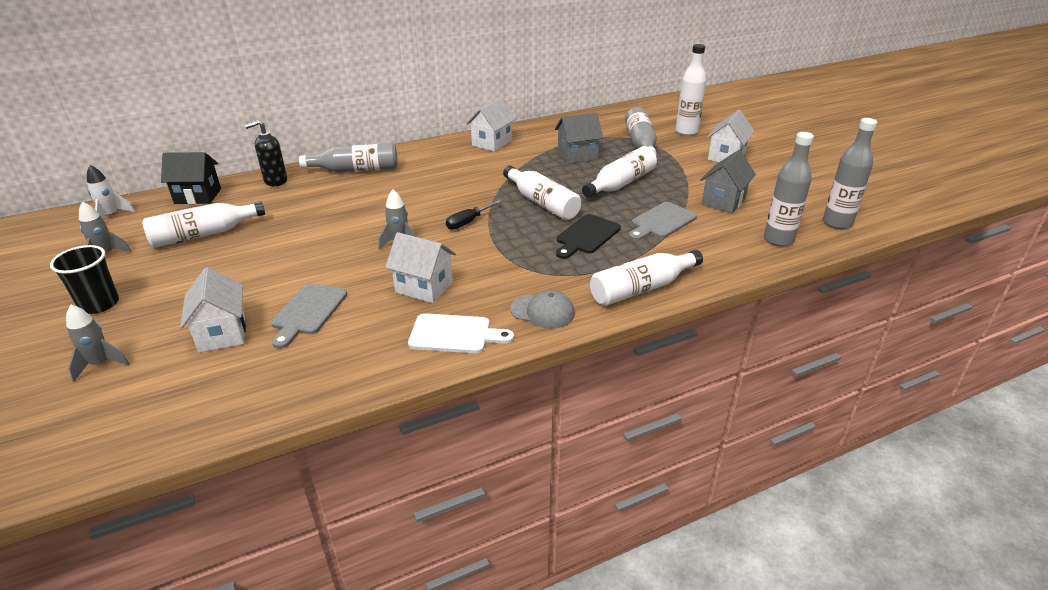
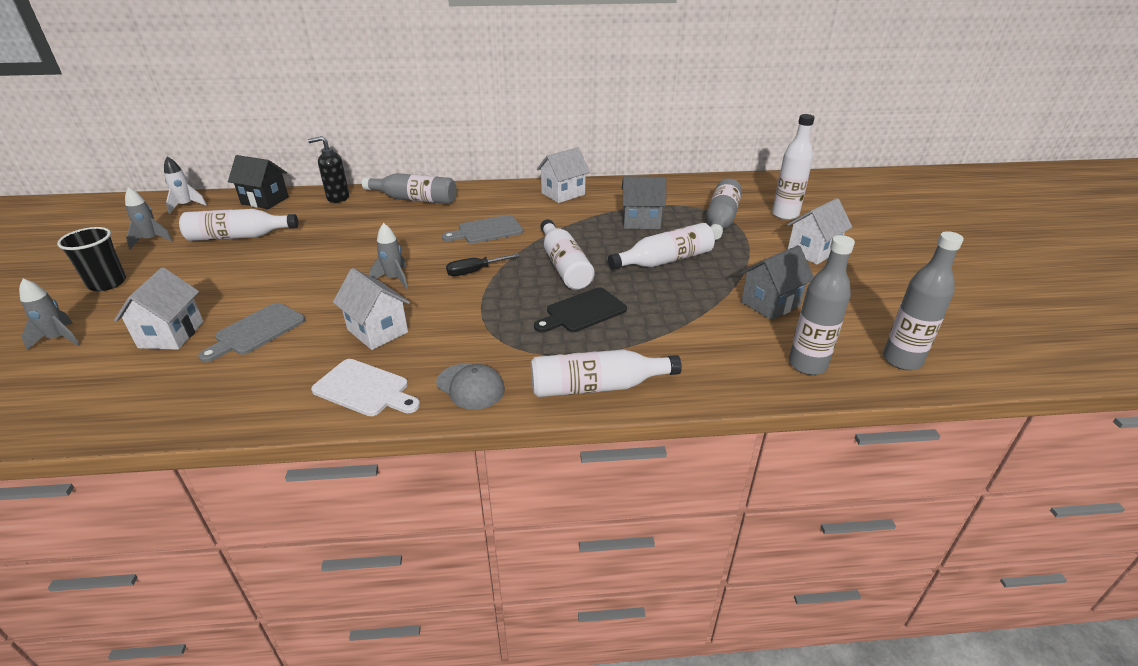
camera: 20 degrees right, 0 degrees up
grey cutting board [629,202,697,241] -> grey cutting board moved to [442,215,523,243]

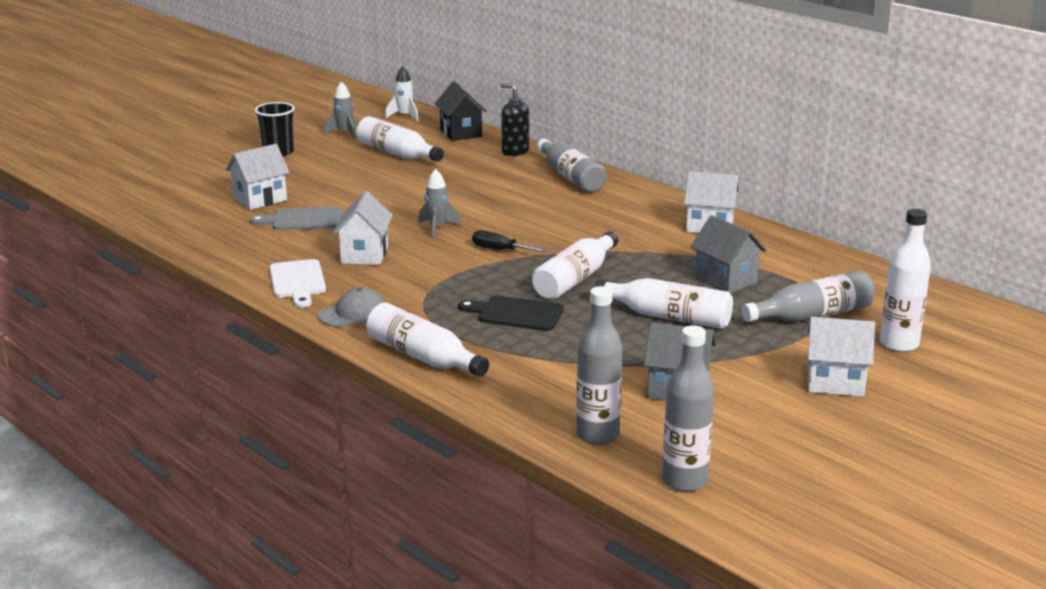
camera: 50 degrees right, 10 degrees down
grey rocket [19,278,80,350] -> none
grey cap [436,364,505,410] -> grey cap turned 120 degrees counterclockwise [319,287,384,327]
grey cutting board [442,215,523,243] -> none

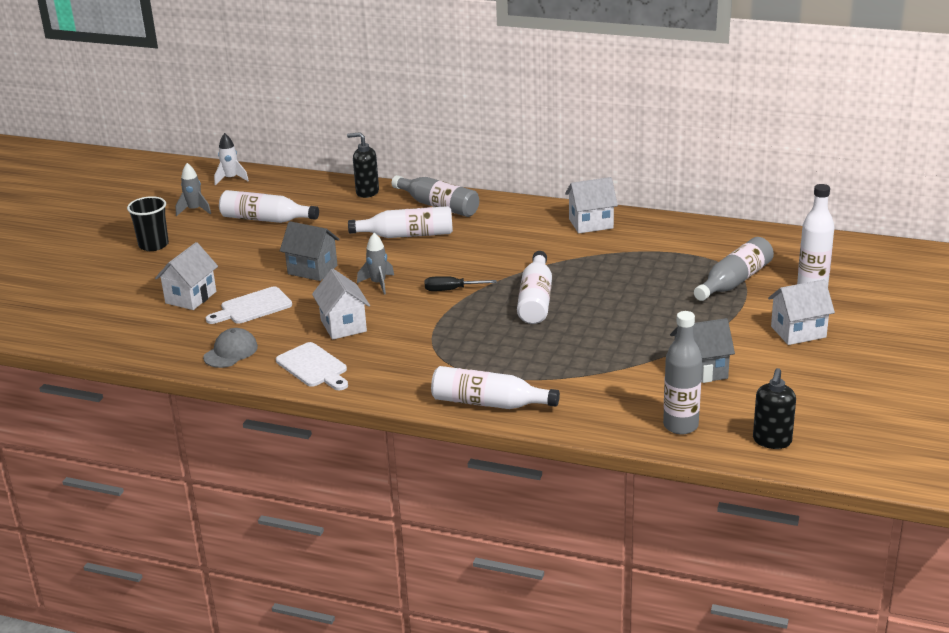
camera: 25 degrees left, 5 degrees up
grey cutting board [250,207,342,230] -> white cutting board [206,286,292,324]
grey cap [319,287,384,327] -> grey cap moved to [203,328,258,368]
black house [435,81,487,141] -> none
black cutting board [458,296,564,331] -> none
white bottle [594,278,733,329] -> white bottle moved to [348,206,453,238]
grey bottle [662,325,714,492] -> black soap dispenser [753,368,796,449]
grey house [690,215,767,293] -> grey house moved to [280,221,340,281]

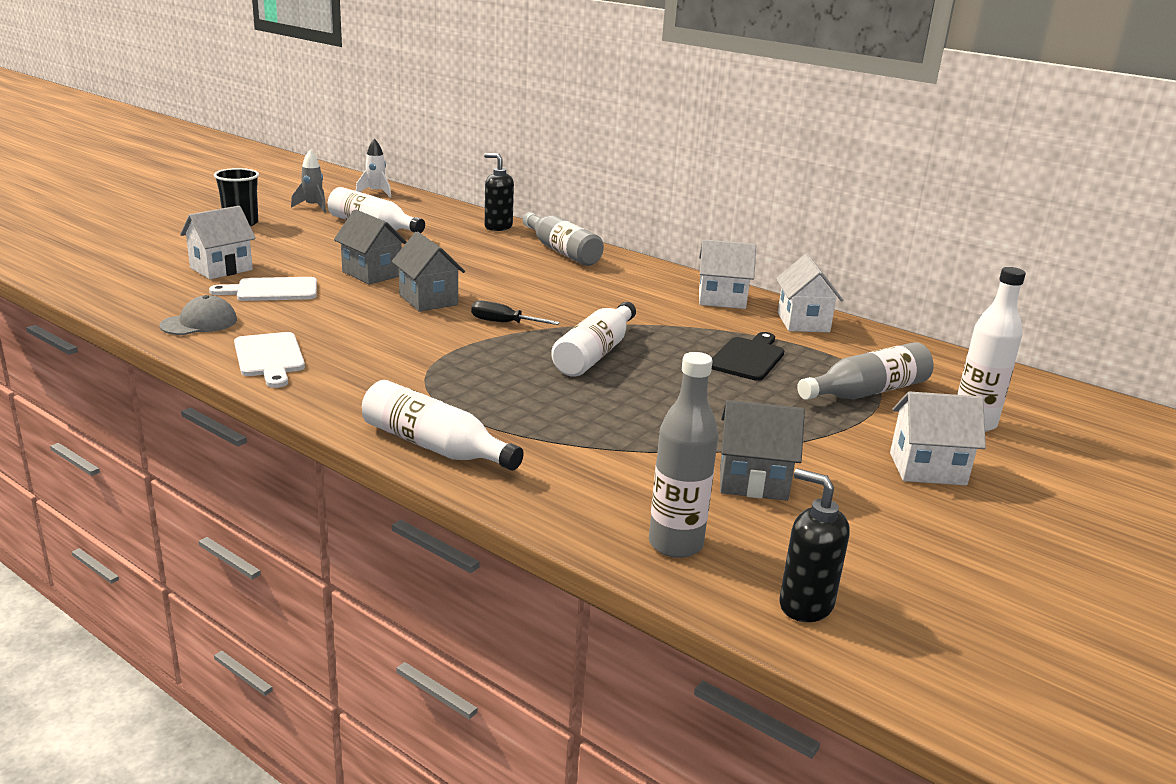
camera: 15 degrees right, 5 degrees down
white house [312,269,370,340] -> white house moved to [776,254,843,333]
white bottle [348,206,453,238] -> none
grey rocket [357,233,394,295] -> grey house [392,231,465,312]
black soap dispenser [753,368,796,449] -> black soap dispenser turned 90 degrees clockwise [779,469,850,622]
none -> black cutting board [712,332,785,381]

